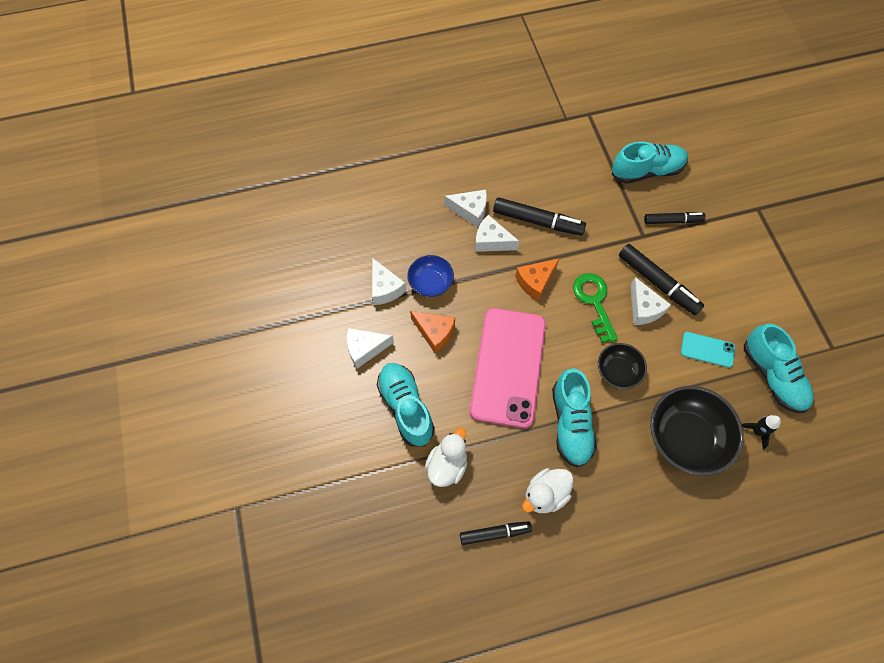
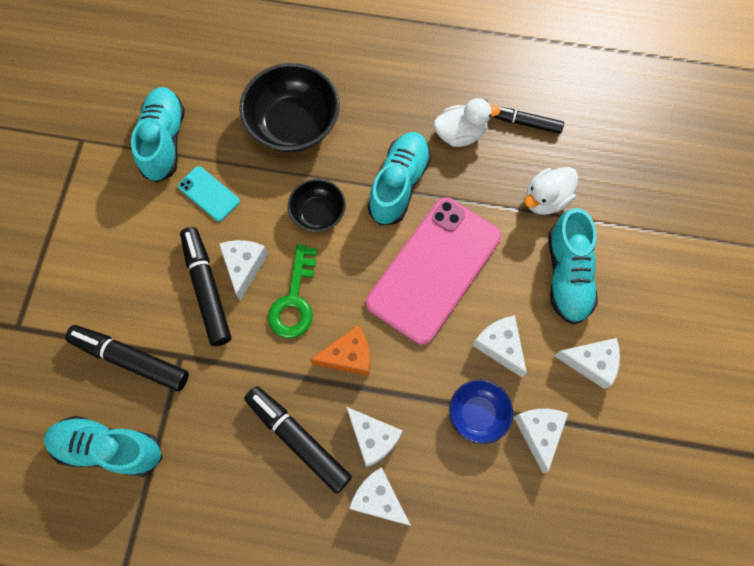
camera: 155 degrees left, 5 degrees up
orange cheese [410,311,455,353] -> white cheese [472,315,527,377]
black marker [644,212,706,224] -> black marker [65,325,189,391], size x1.56
black rocket [742,415,781,449] -> none

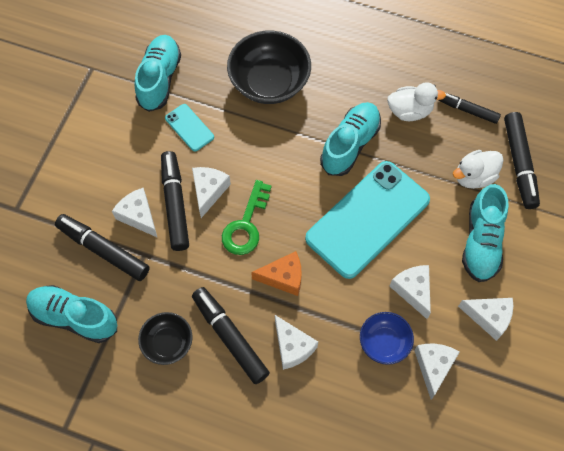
camera: 10 degrees right, 5 degrees down
black bowl [288,179,346,232] -> black bowl moved to [138,312,193,365]
white cheese [349,467,411,526] -> white cheese moved to [112,188,158,238]
pink phone [366,197,501,345] -> turquoise phone [305,161,430,279]
none -> black marker [504,112,540,209]

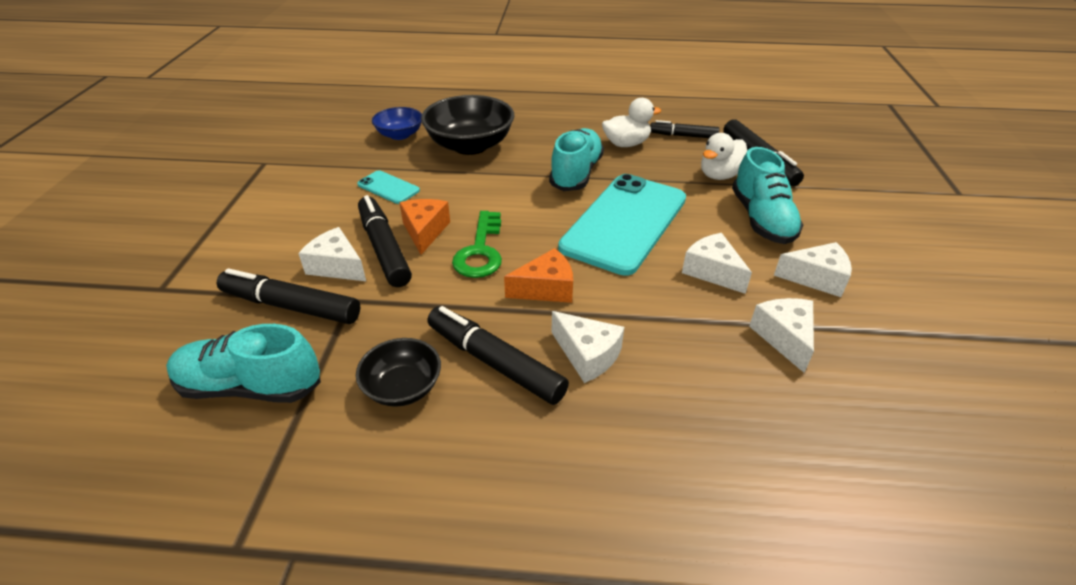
camera: 15 degrees left, 25 degrees down
turquoise shoe [134,35,181,112] -> none
white cheese [192,167,231,218] -> orange cheese [399,199,450,255]
blue bowl [360,312,414,365] -> blue bowl moved to [372,107,422,140]

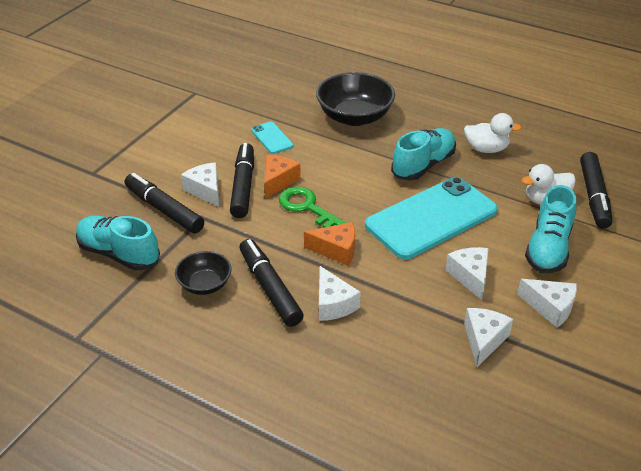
camera: 25 degrees right, 0 degrees up
blue bowl [372,107,422,140] -> none
green key [452,211,502,278] -> green key turned 105 degrees clockwise [279,187,346,228]
black marker [650,120,719,138] -> none

